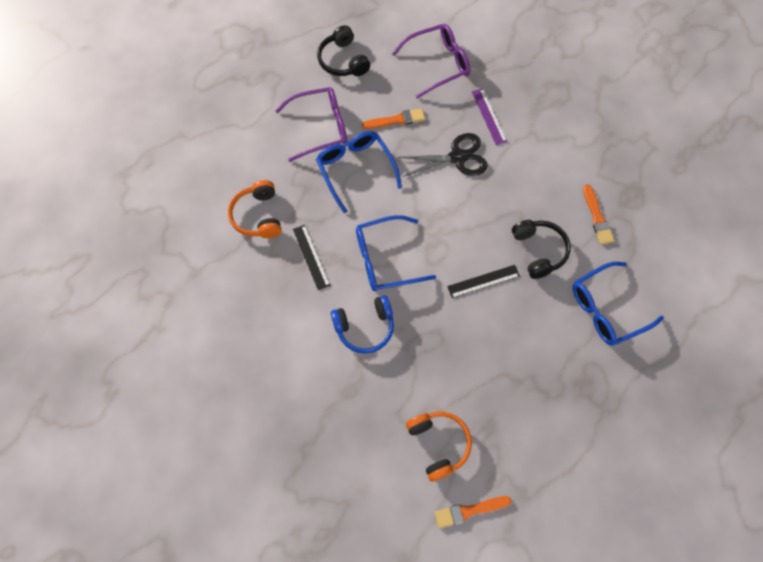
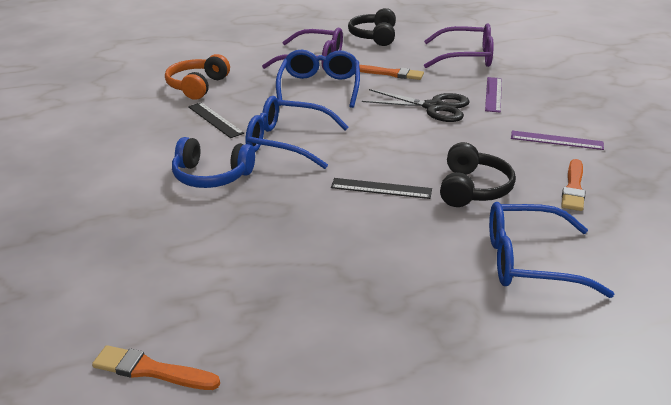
camera: 30 degrees right, 35 degrees down
black ruler [293,225,331,290] -> black ruler turned 45 degrees counterclockwise [188,102,244,138]
orange headphones [406,412,472,482] -> none
none -> purple ruler [511,131,604,150]

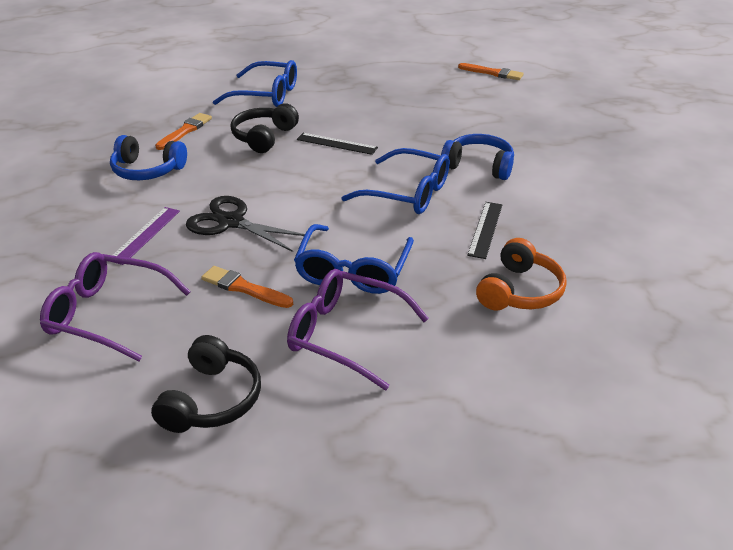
camera: 170 degrees left, 5 degrees up
black ruler [188,102,244,138] -> black ruler turned 45 degrees clockwise [467,202,502,259]
purple ruler [511,131,604,150] -> blue headphones [110,135,187,180]

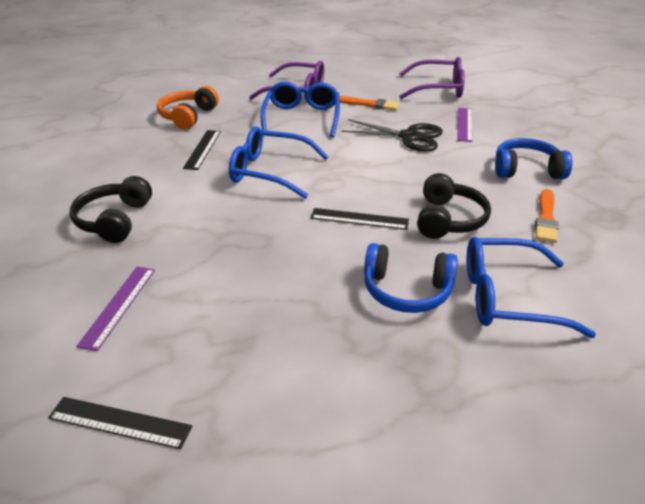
camera: 170 degrees right, 0 degrees up
black headphones [151,335,261,433] -> black headphones moved to [70,176,152,243]
blue headphones [441,134,514,180] -> blue headphones moved to [364,243,458,313]
orange brush [458,63,524,80] -> black ruler [48,397,192,449]
none -> purple ruler [76,267,155,351]

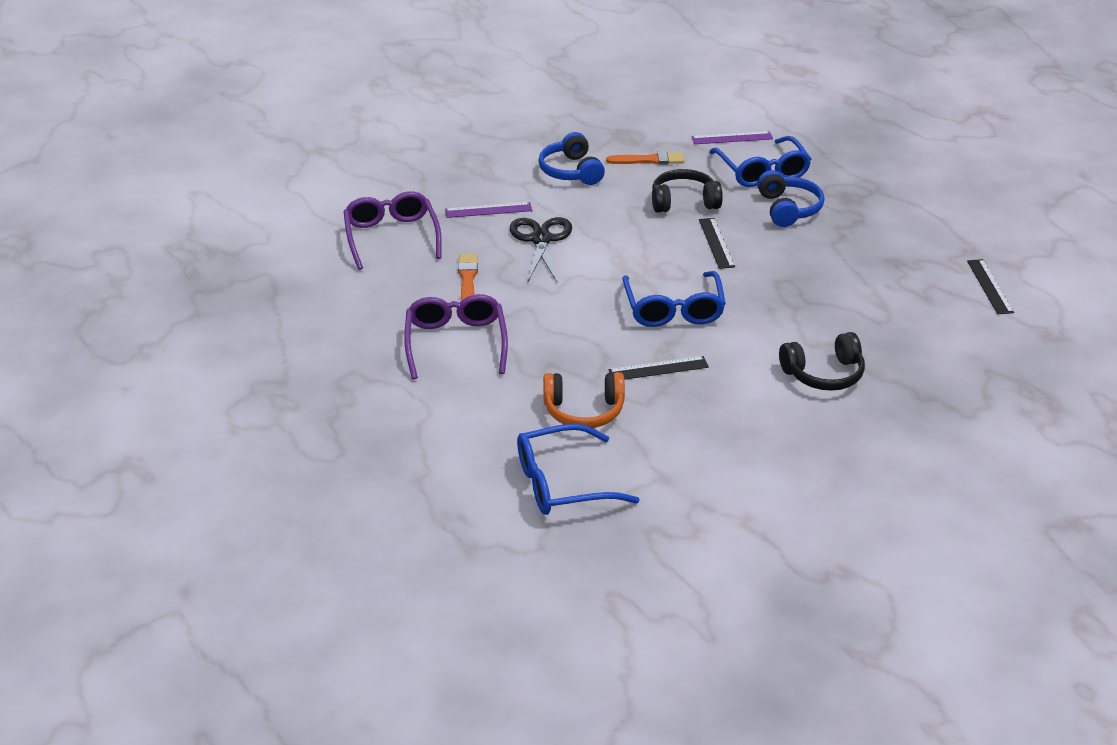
camera: 110 degrees left, 0 degrees up
purple ruler [76,267,155,351] -> purple ruler moved to [692,131,773,144]
blue glasses [260,81,340,137] -> blue glasses moved to [517,423,640,515]

